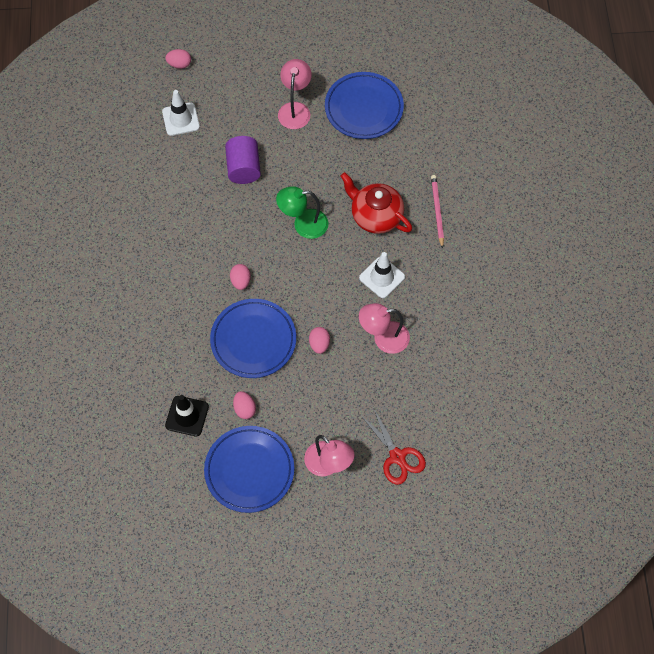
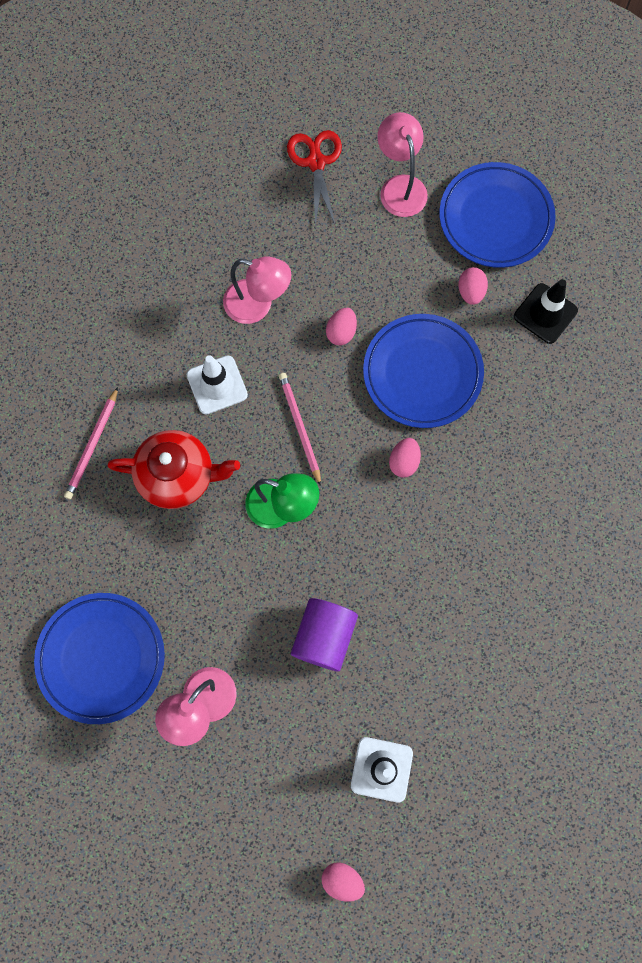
camera: 155 degrees left, 10 degrees up
red teapot [340,172,412,234] -> red teapot turned 60 degrees counterclockwise [108,430,240,509]
none -> pink pencil [279,373,321,486]

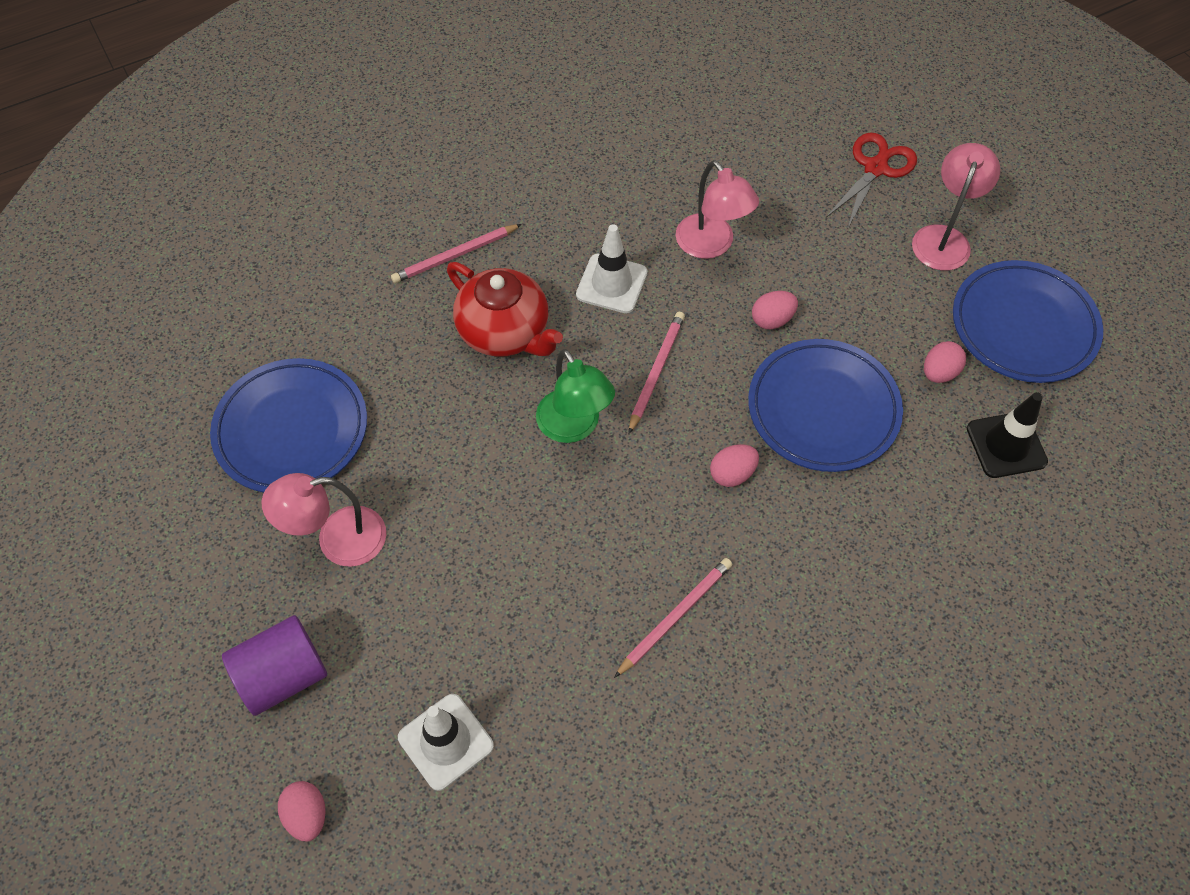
camera: 40 degrees right, 15 degrees down
purple cylinder [291,598,358,672] -> purple cylinder moved to [222,615,327,716]
none -> pink pencil [614,558,732,678]

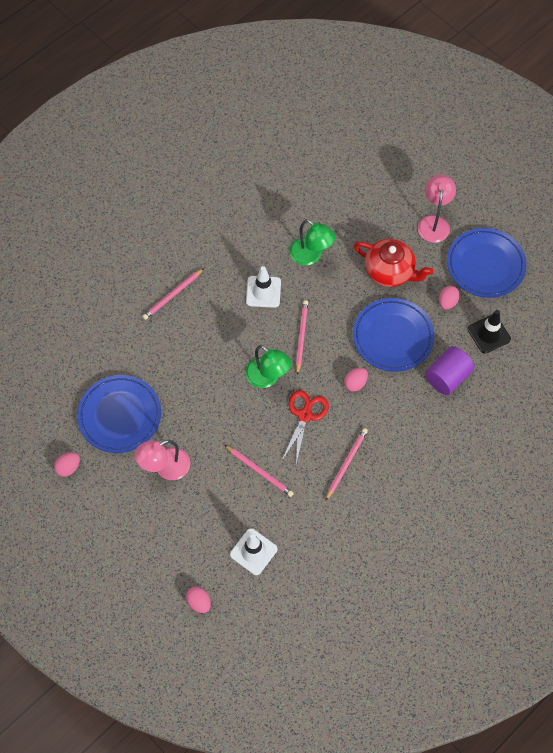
camera: 15 degrees left, 5 degrees up
purple cylinder [222,615,327,716] -> purple cylinder moved to [425,346,474,395]
red teapot [447,262,563,357] -> red teapot moved to [354,239,433,287]
pink lamp [676,160,759,259] -> green lamp [289,219,335,266]
pink egg [752,291,798,329] -> pink egg moved to [54,452,80,477]
red scissors [826,132,917,228] -> red scissors moved to [282,390,329,464]
none -> pink pencil [225,445,294,497]

